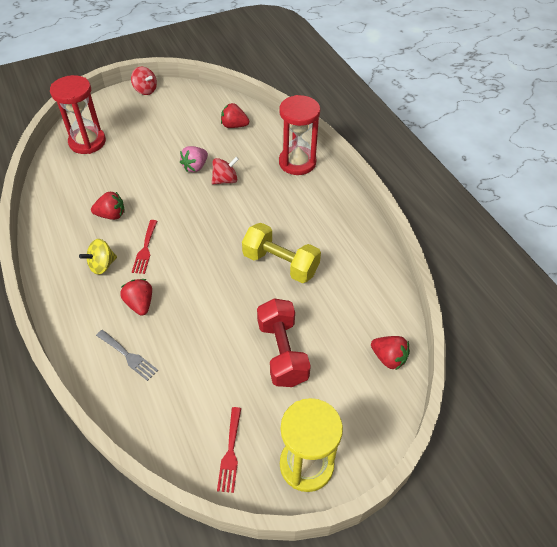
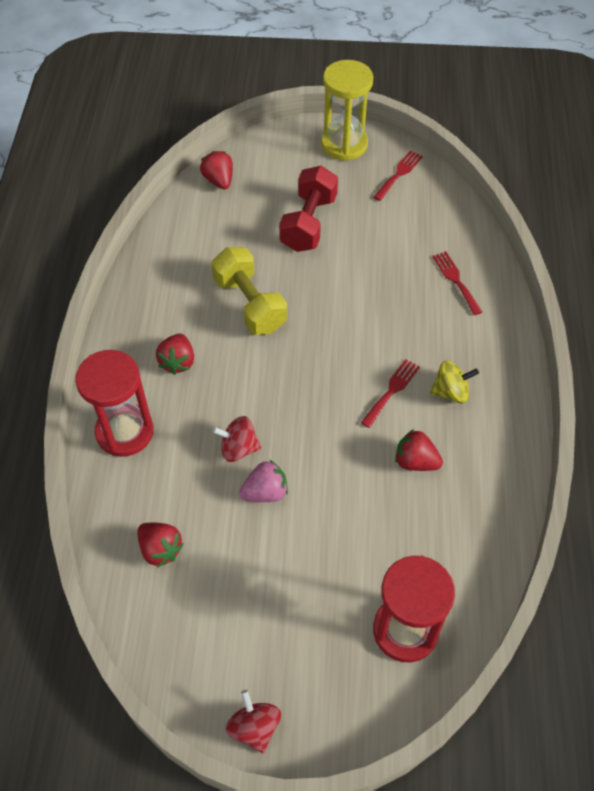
camera: 150 degrees left, 5 degrees up
grey fork [96,330,158,381] -> red fork [432,251,482,315]
red strawberry [120,279,152,316] -> red strawberry moved to [156,334,194,375]

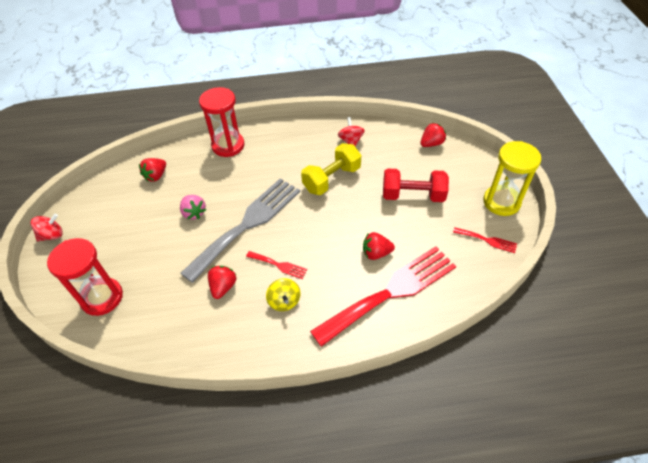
camera: 80 degrees right, 5 degrees down
red strawberry [156,334,194,375] -> red strawberry moved to [363,232,395,260]
red spinning top [212,416,261,462] -> red spinning top moved to [338,117,365,147]
red fork [432,251,482,315] -> red fork [310,246,456,347], size x2.46
none -> grey fork [180,178,300,283]

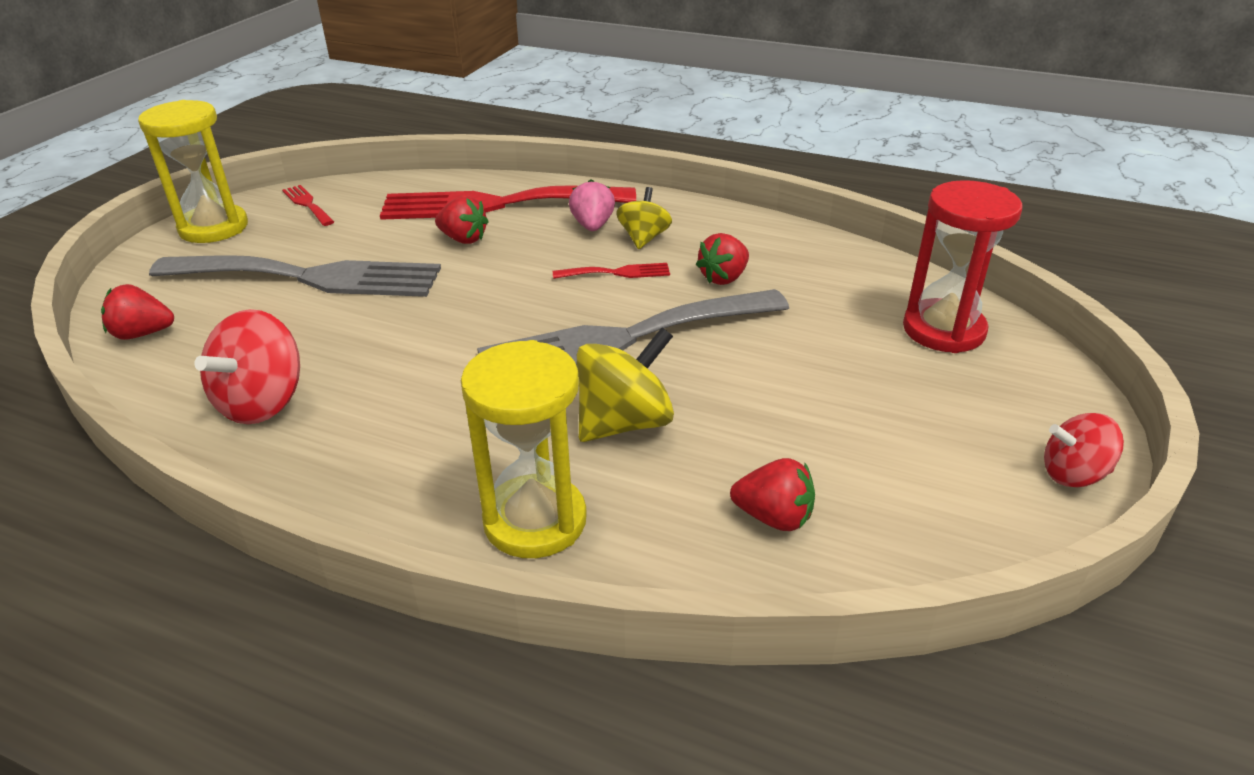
camera: 150 degrees left, 15 degrees down
red strawberry [139,158,166,182] -> red strawberry turned 45 degrees clockwise [730,458,815,531]
pink strawberry [180,195,206,220] -> pink strawberry moved to [569,179,615,231]
red hourglass [199,87,244,157] -> yellow hourglass [461,340,587,558]
red fork [246,251,307,279] -> red fork turned 120 degrees clockwise [553,263,670,279]
yellow dumbbell [301,143,361,195] -> none
red spinning top [338,117,365,147] -> red spinning top [194,309,300,424], size x1.55
red dumbbell [383,168,449,202] -> grey fork [149,255,441,297]
none -> yellow spinning top [577,328,674,442]

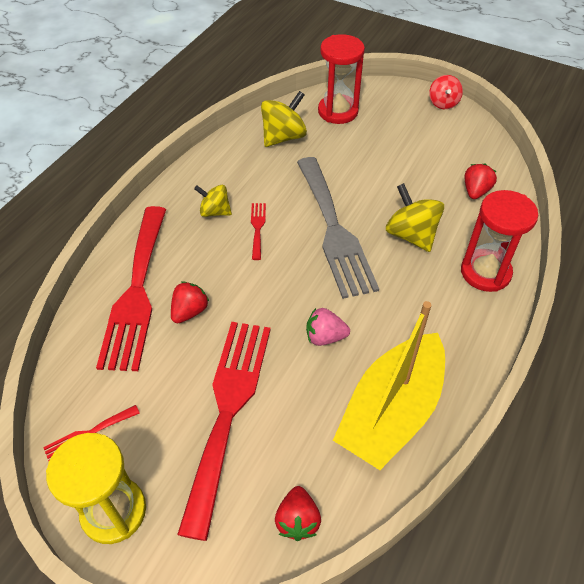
camera: 85 degrees left, 15 degrees up
grey fork [149,255,441,297] -> red fork [177,322,271,541]
red spinning top [194,309,300,424] -> yellow boat [333,301,445,470]
yellow hourglass [461,340,587,558] -> red hourglass [461,190,538,292]
pink strawberry [569,179,615,231] -> pink strawberry moved to [306,308,350,346]
red strawberry [696,233,749,285] -> none
none -> yellow spinning top [261,91,307,147]

